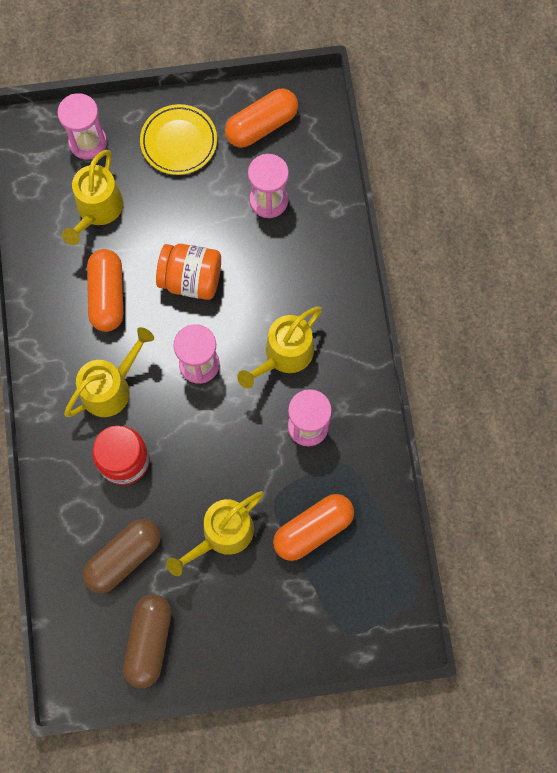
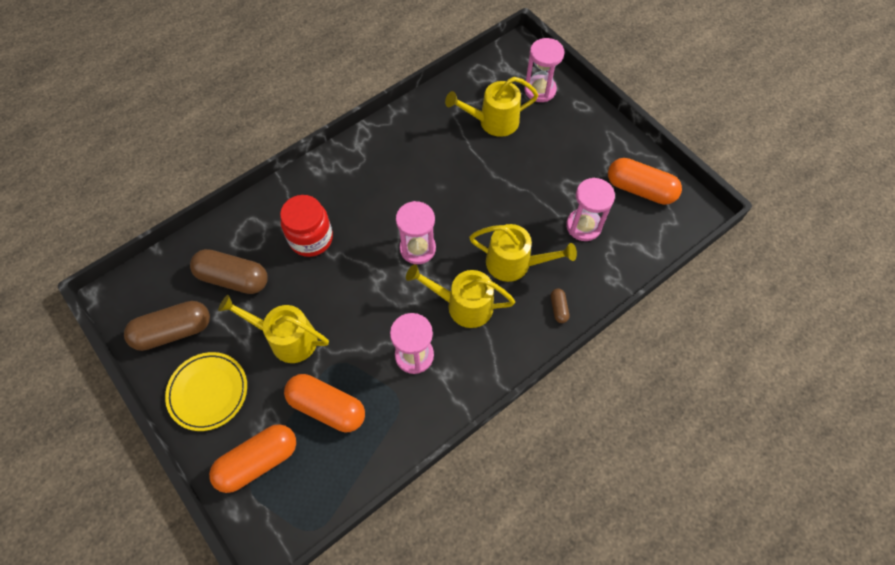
camera: 60 degrees right, 10 degrees down
yellow watering can [64,327,154,417] -> yellow watering can moved to [469,224,577,282]
orange capsule [87,249,123,332] -> orange capsule moved to [209,424,296,493]
yellow plate [140,104,217,175] -> yellow plate moved to [165,352,247,431]
orange jar [156,244,221,300] -> none
none -> brown capsule [551,289,569,323]

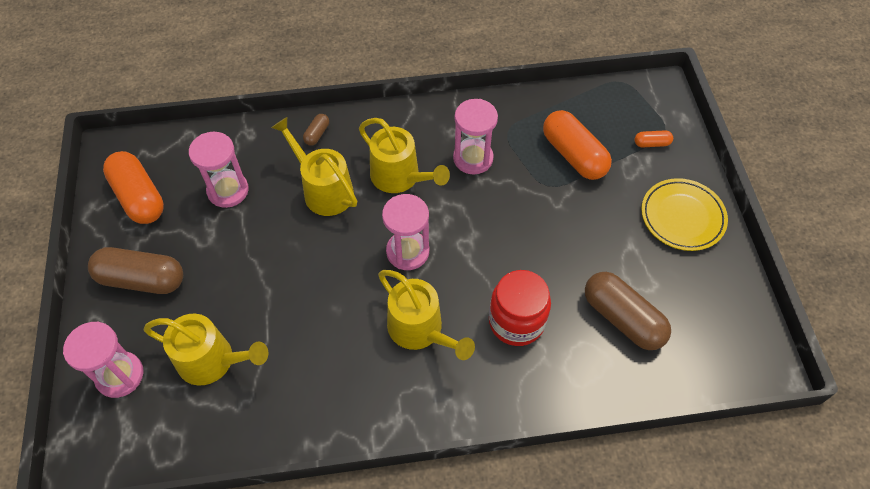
camera: 150 degrees left, 5 degrees down
brown capsule [124,301,210,351] -> brown capsule moved to [88,247,183,294]
orange capsule [209,424,296,493] -> orange capsule [635,130,673,147], size x0.45
yellow watering can [218,295,329,363] -> yellow watering can moved to [378,270,475,360]

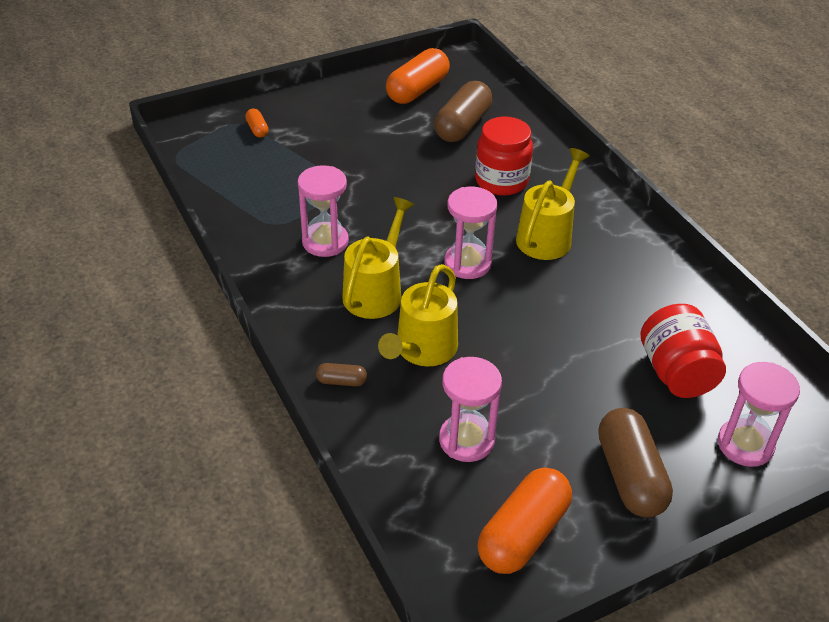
camera: 110 degrees left, 15 degrees down
yellow watering can [144,314,268,386] -> red jar [641,304,726,398]
orange capsule [543,110,612,180] -> orange capsule moved to [386,48,450,104]
yellow plate [641,178,728,251] -> none

